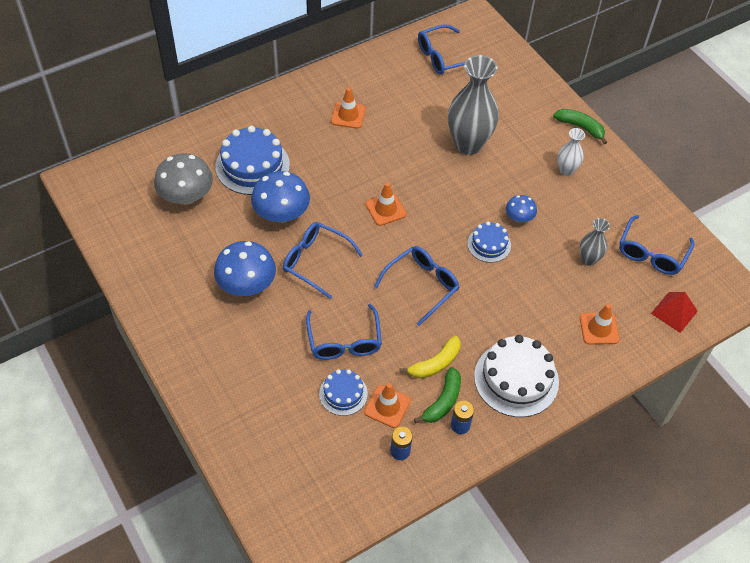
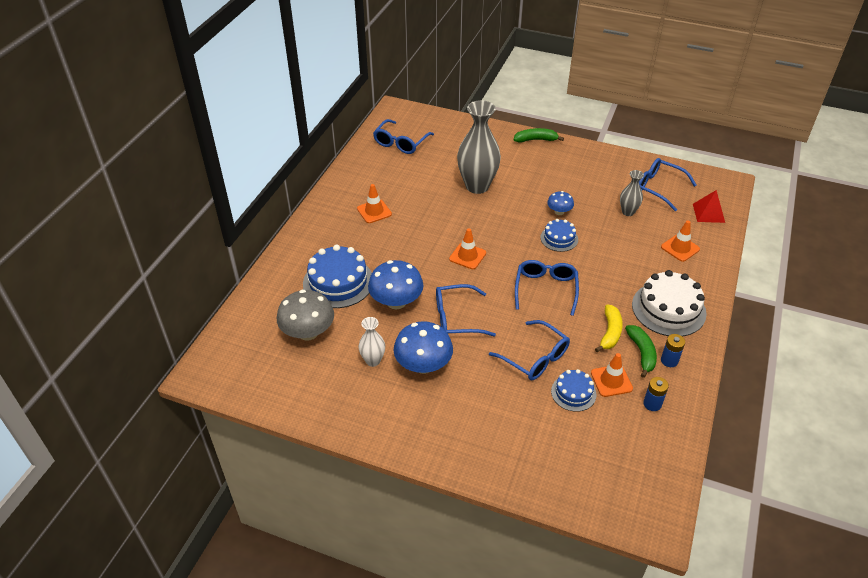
camera: 35 degrees left, 10 degrees down
white vase [558,128,585,176] -> white vase moved to [359,317,385,367]
blue glasses [619,215,694,275] -> blue glasses turned 135 degrees clockwise [639,158,696,211]

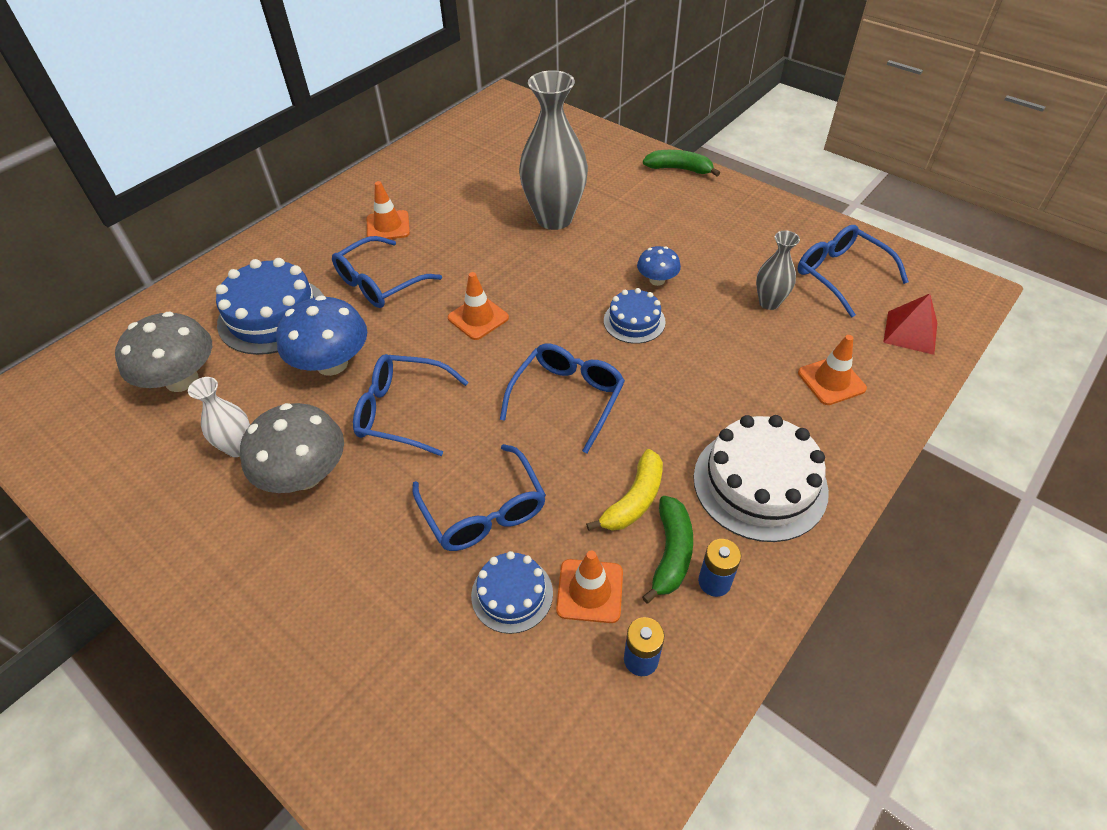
camera: 20 degrees right, 5 degrees up
blue glasses [373,119,434,154] -> blue glasses moved to [332,236,442,308]
blue mushroom [394,321,453,374] -> grey mushroom [240,403,344,493]

